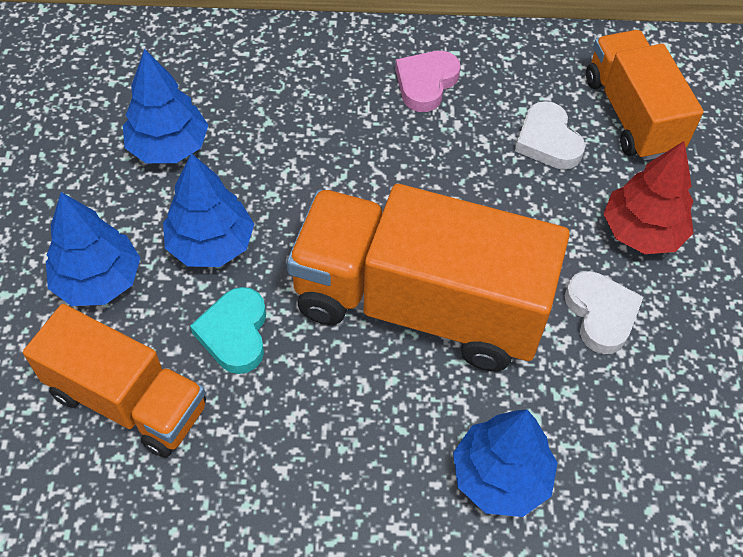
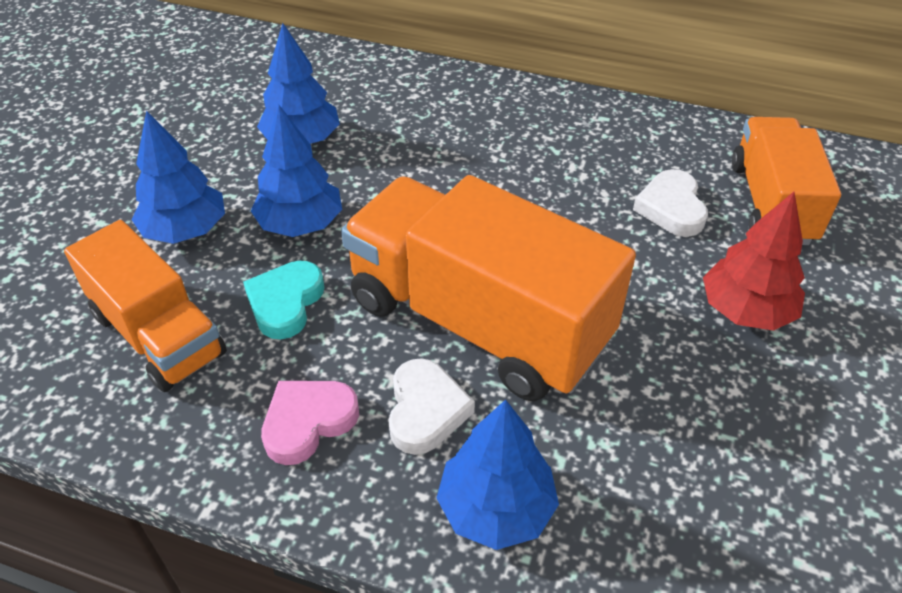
camera: 20 degrees right, 10 degrees down
pink heart [395,51,461,112] -> pink heart moved to [261,381,359,465]
white heart [565,271,644,354] -> white heart moved to [388,358,475,455]

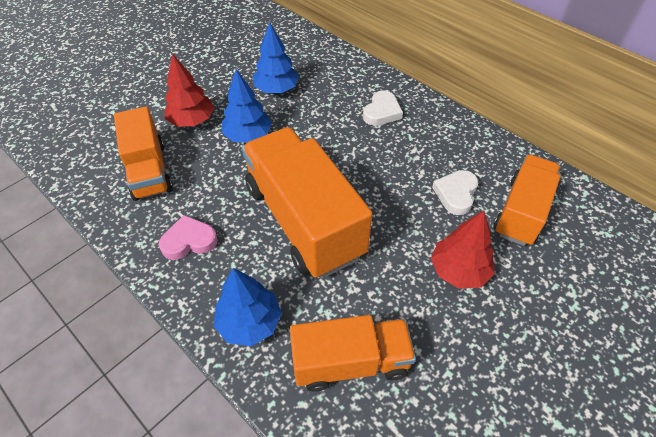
camera: 25 degrees right, 5 degrees up
blue tree [131,110,225,244] -> red tree [165,54,214,126]
turquoise heart [243,261,325,339] -> none
white heart [388,358,475,455] -> white heart moved to [363,90,403,126]
none -> orange truck [290,315,416,392]

